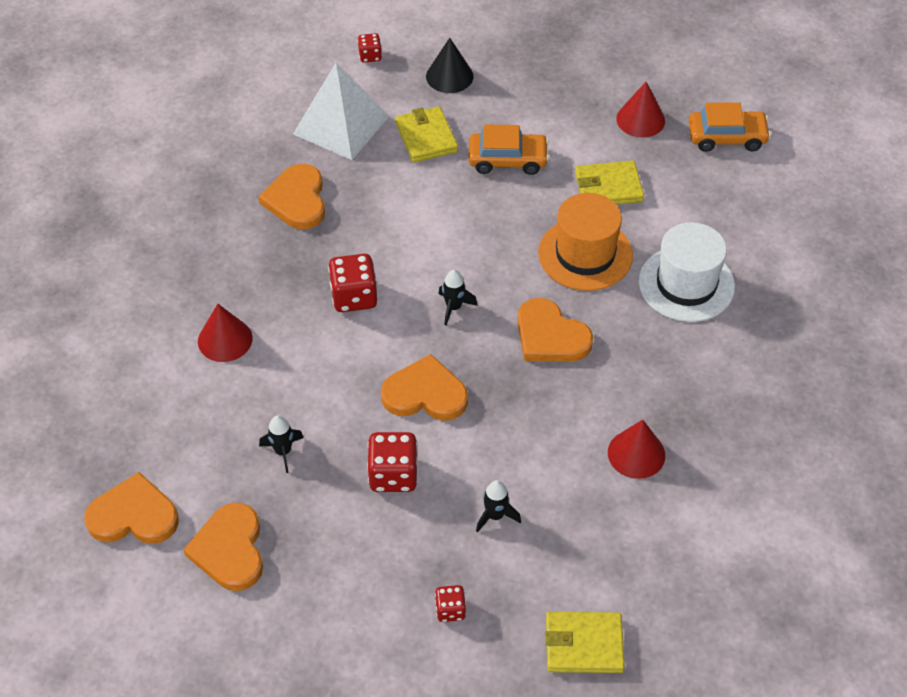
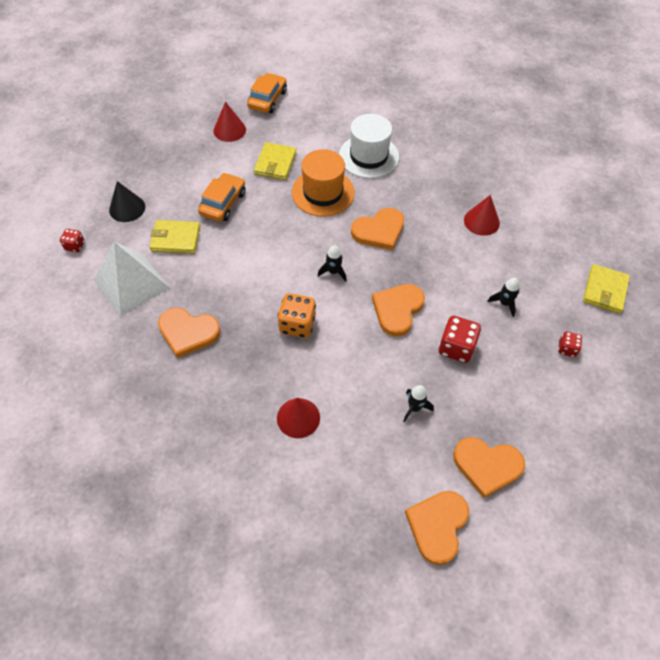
camera: 70 degrees left, 5 degrees up
red dice [328,254,377,312] -> orange dice [278,293,316,338]

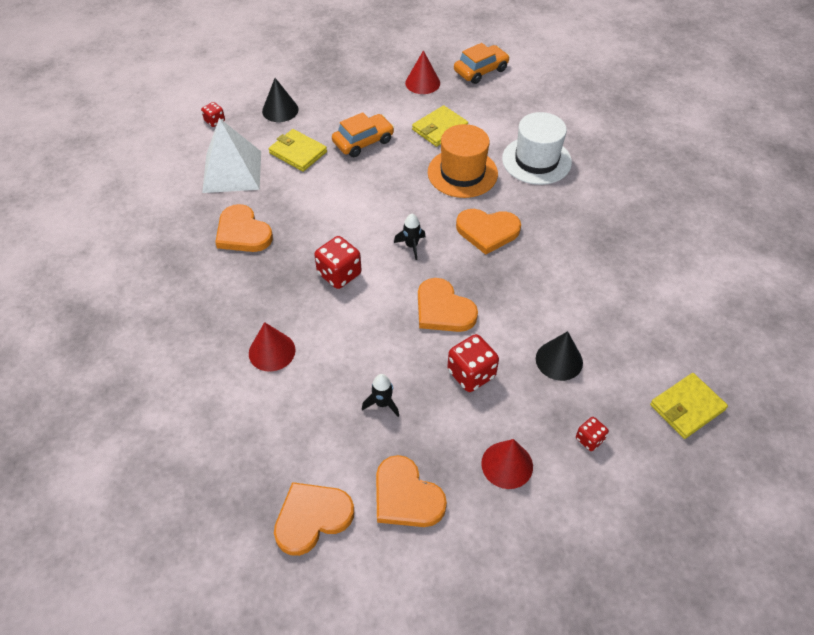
camera: 35 degrees right, 5 degrees down
orange dice [278,293,316,338] -> red dice [314,236,362,289]
orange heart [372,284,425,337] -> orange heart turned 105 degrees counterclockwise [418,278,478,332]
red cone [464,195,500,236] -> red cone moved to [481,439,533,489]
black rocket [487,278,520,317] -> black cone [536,331,583,381]

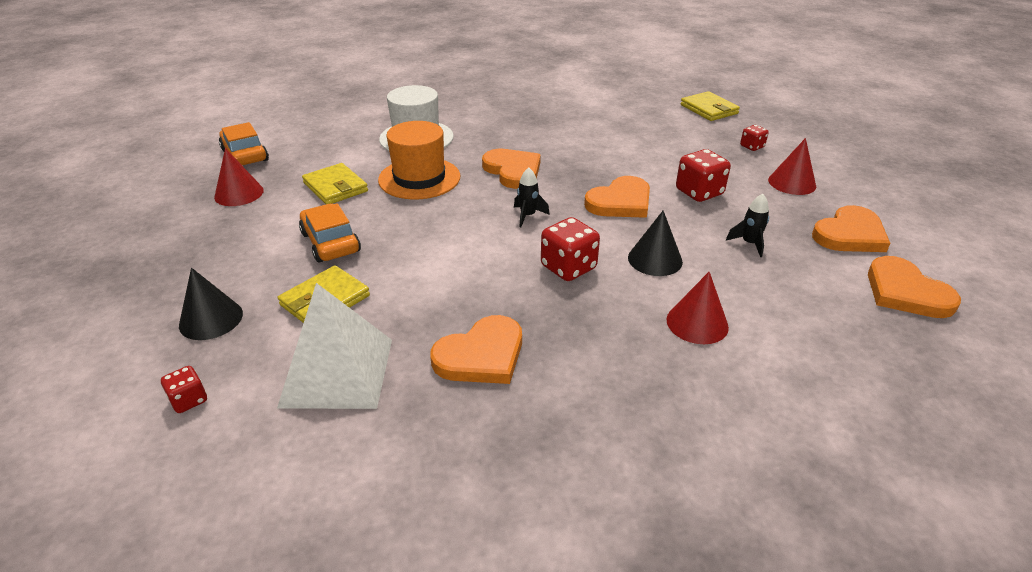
camera: 85 degrees left, 15 degrees down
orange heart [456,209,521,255] -> orange heart turned 45 degrees counterclockwise [482,149,541,189]
black cone [536,331,583,381] -> black cone moved to [628,211,683,276]

